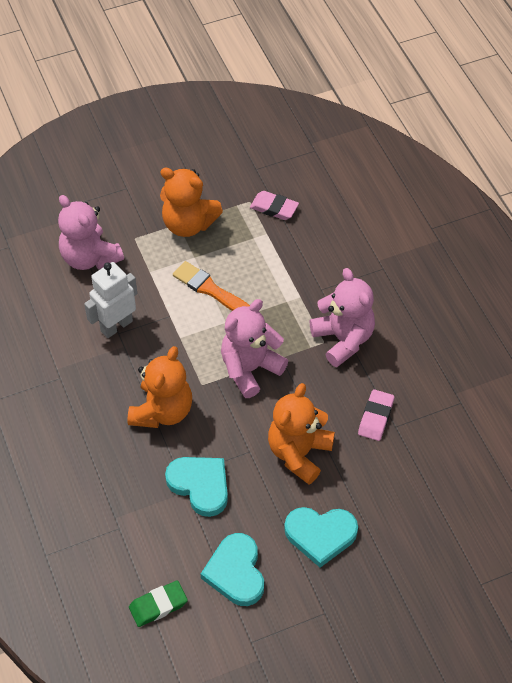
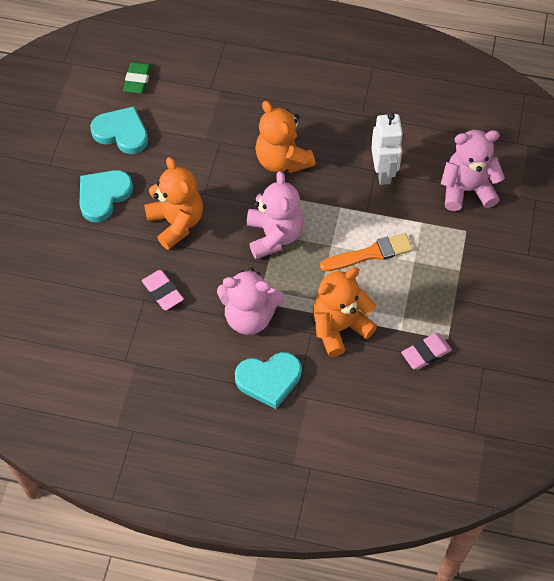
camera: 125 degrees right, 5 degrees up
orange teddy bear [160,168,223,237] -> orange teddy bear moved to [313,267,377,357]
turquoise heart [165,457,228,517] -> turquoise heart moved to [235,352,301,409]

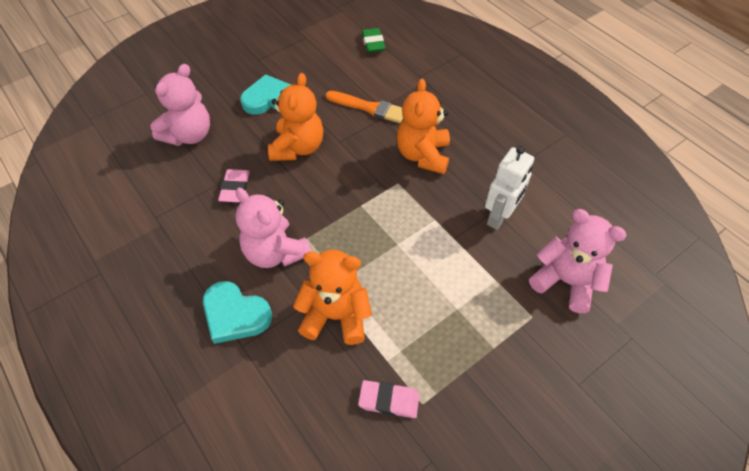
camera: 40 degrees right, 5 degrees down
turquoise heart [90,106,148,154] -> none
green eraser [123,62,151,94] -> green eraser turned 60 degrees counterclockwise [362,28,386,53]
pink teddy bear [247,171,303,259] -> pink teddy bear moved to [150,64,210,146]
orange brush [320,233,413,271] -> orange brush moved to [326,91,403,123]

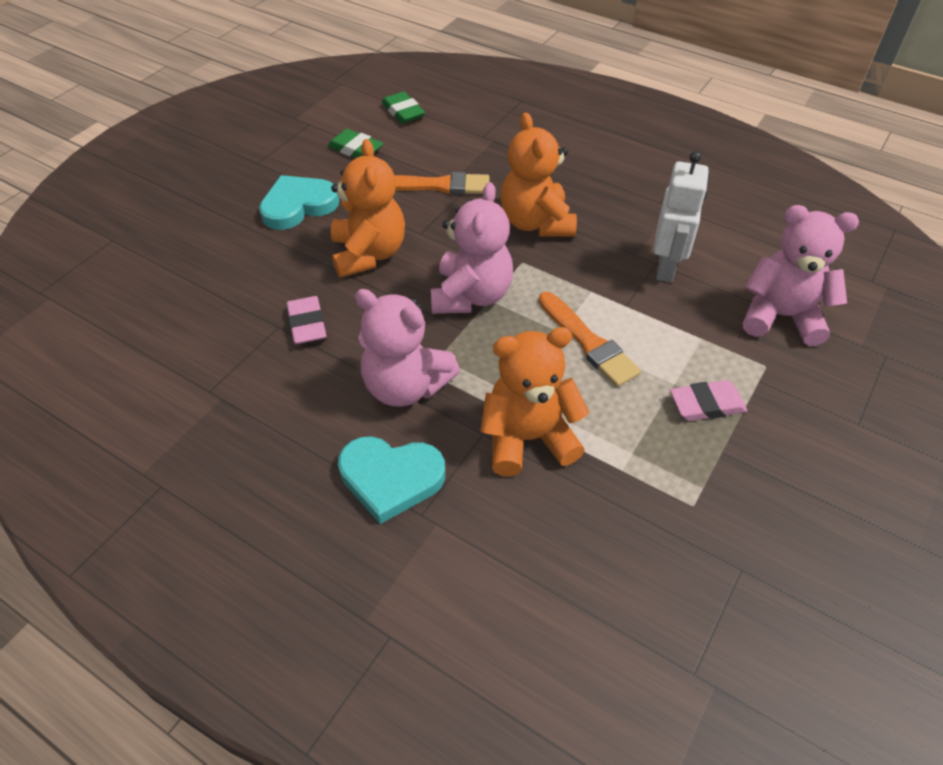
camera: 20 degrees left, 5 degrees down
pink teddy bear [150,64,210,146] -> pink teddy bear moved to [431,182,513,314]
pink eraser [358,380,420,418] -> pink eraser moved to [670,380,747,421]
none -> green eraser [327,129,383,158]
none -> orange brush [539,292,641,387]

